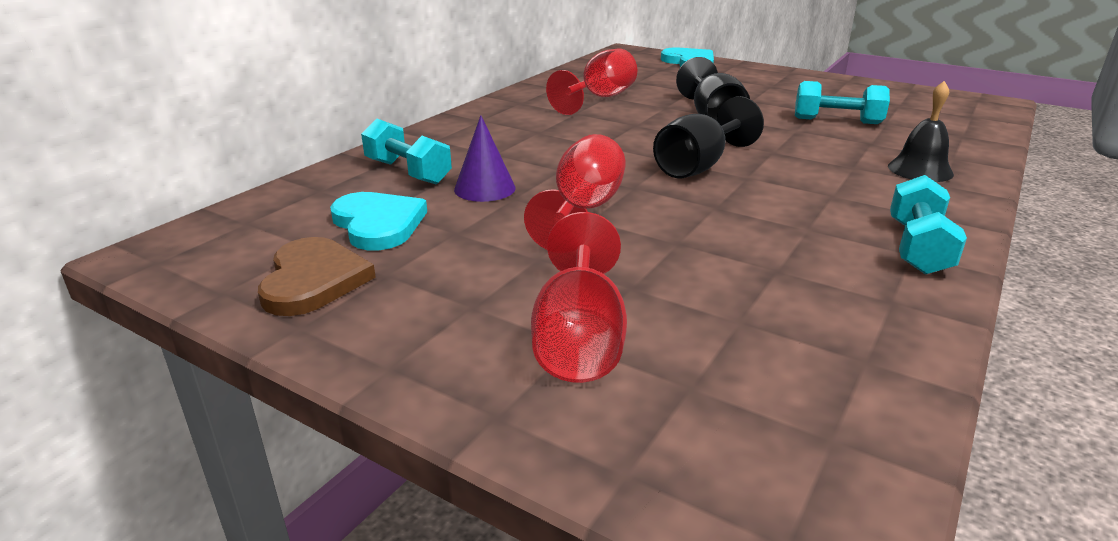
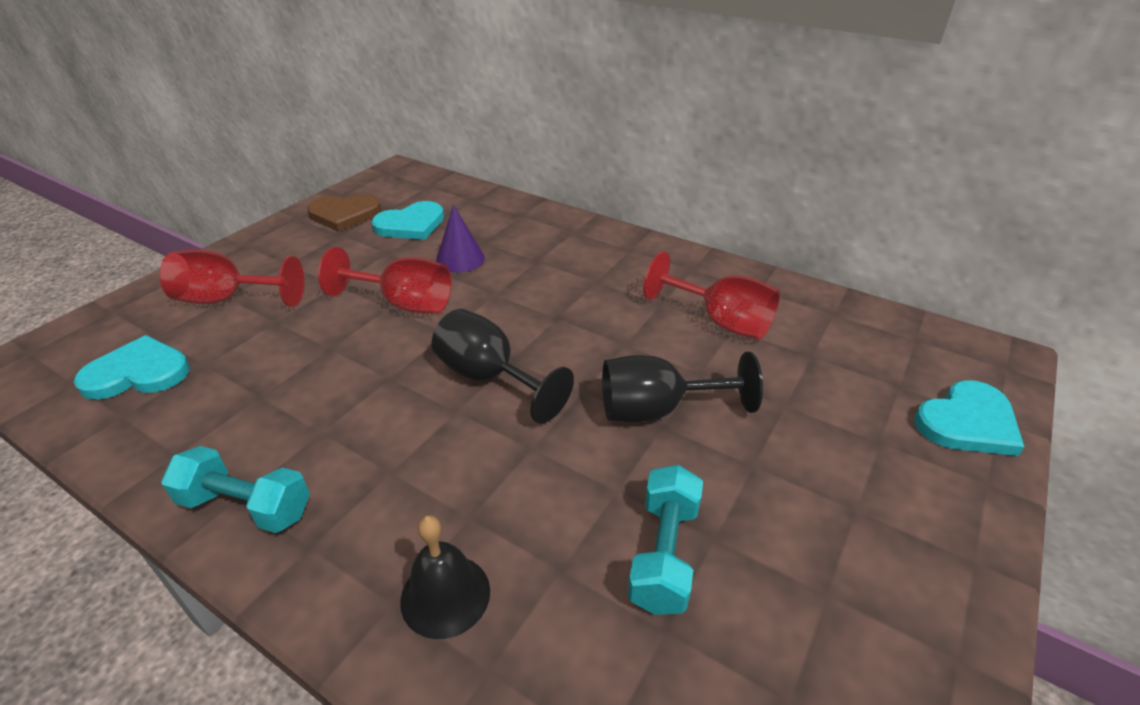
camera: 90 degrees right, 10 degrees up
turquoise dumbbell [361,118,452,184] -> none
none -> turquoise heart [74,335,190,400]

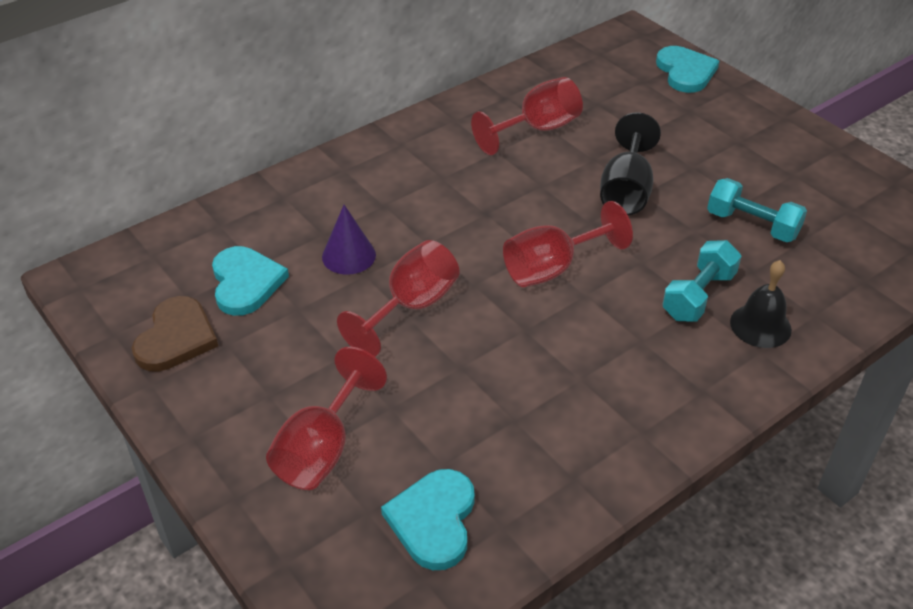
camera: 70 degrees left, 5 degrees up
turquoise dumbbell [161,446,310,533] -> turquoise dumbbell moved to [662,240,741,322]
black goblet [432,309,574,424] -> red goblet [503,201,633,287]

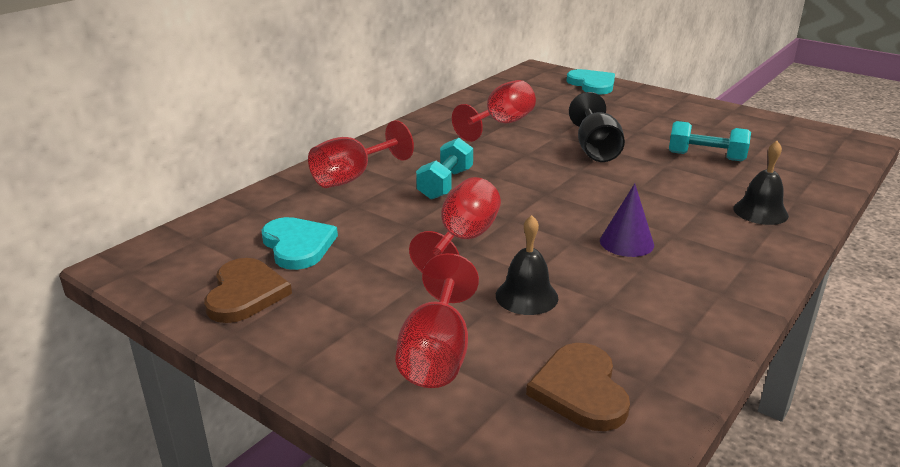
camera: 15 degrees left, 15 degrees down
purple cone [322,205,376,275] -> purple cone moved to [600,183,654,257]
turquoise heart [381,469,475,570] -> brown heart [526,343,630,431]
red goblet [503,201,633,287] -> red goblet moved to [308,120,414,188]
turquoise dumbbell [662,240,741,322] -> turquoise dumbbell moved to [416,138,473,200]
none -> black bell [496,215,558,315]

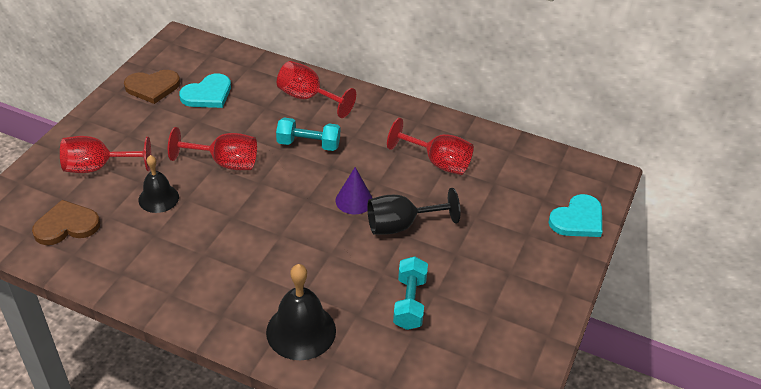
camera: 75 degrees right, 15 degrees up
purple cone [600,183,654,257] -> purple cone moved to [336,167,372,214]
black bell [733,141,789,225] -> black bell [266,264,336,360], size x1.54

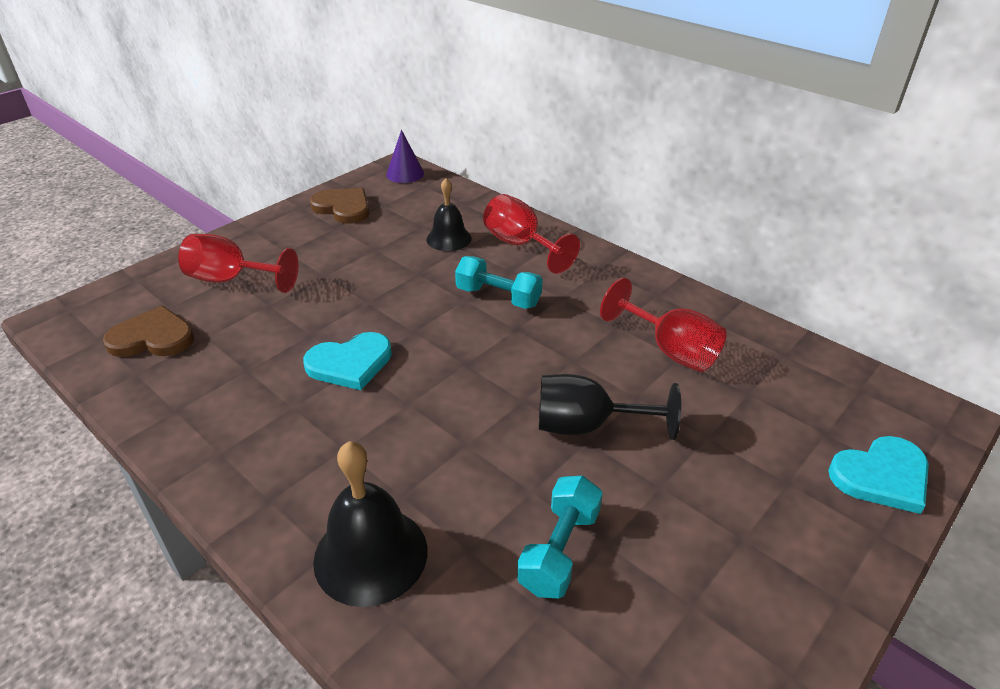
camera: 20 degrees right, 5 degrees down
brown heart [124,70,180,104] -> brown heart turned 150 degrees counterclockwise [310,188,369,224]
black bell [138,155,179,213] -> black bell moved to [426,178,472,251]
red goblet [168,127,257,170] -> none
turquoise heart [179,73,231,108] -> turquoise heart moved to [303,332,392,390]
purple cone [336,167,372,214] -> purple cone moved to [386,130,424,183]

